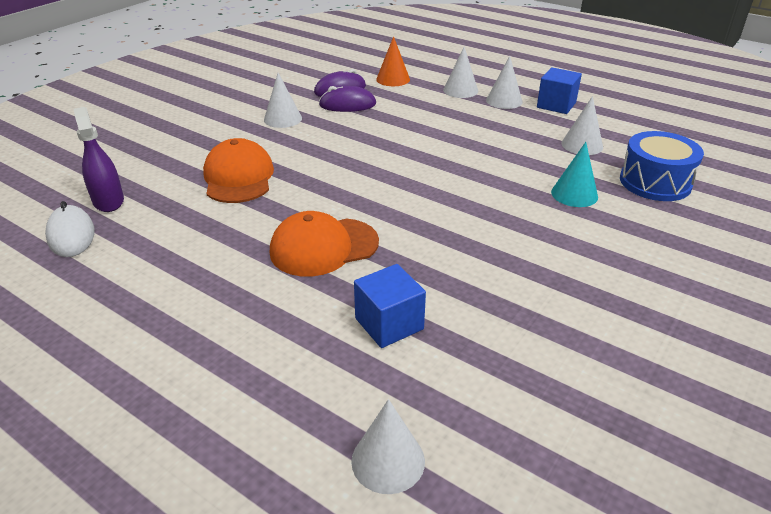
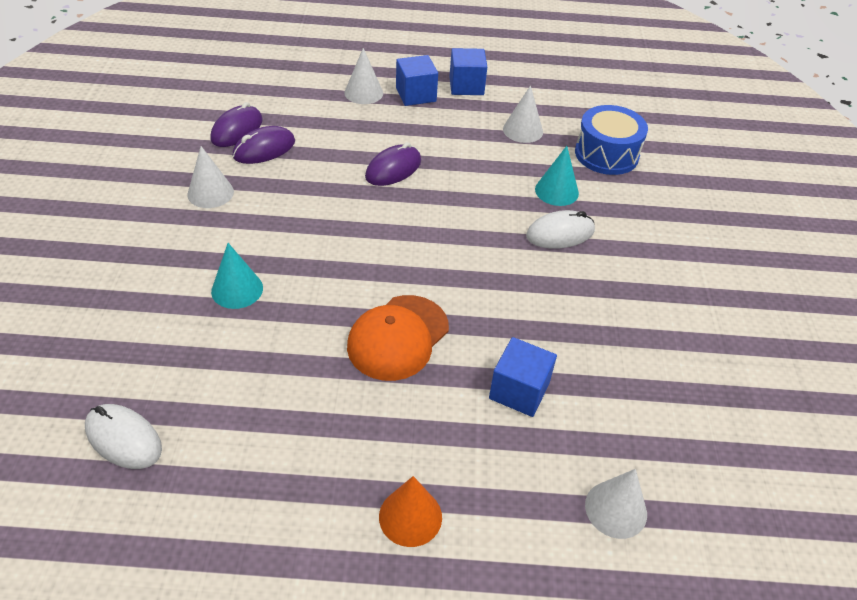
camera: 35 degrees left, 10 degrees up
purple spray bottle [74,107,124,212] -> none
orange cap [203,138,274,203] -> turquoise cone [211,243,263,309]
orange cone [376,36,410,86] -> orange cone moved to [379,476,442,547]
white cone [486,56,523,109] -> blue cube [396,55,438,106]
none -> purple mouse [365,142,421,186]
none -> white mouse [526,210,595,249]

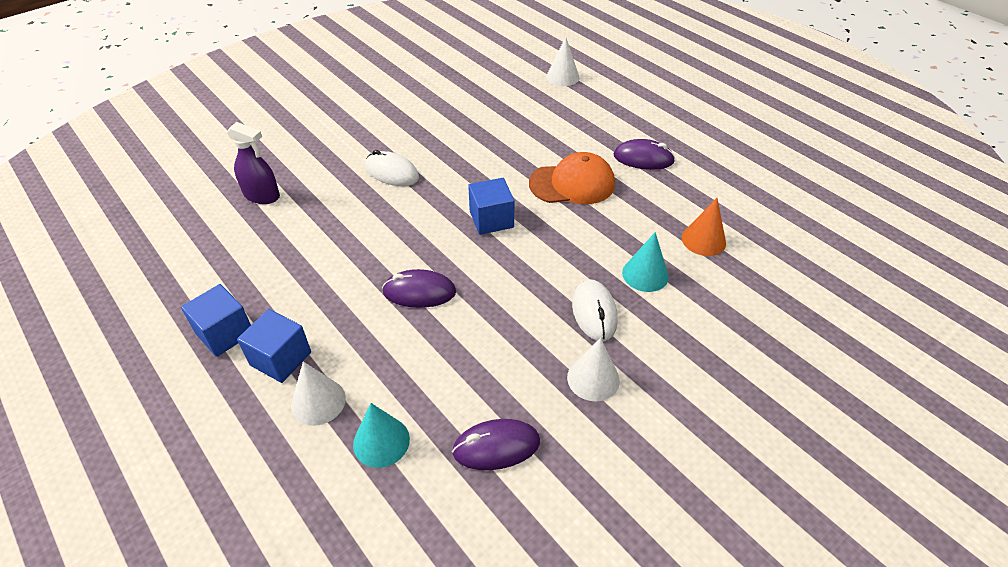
camera: 130 degrees left, 0 degrees up
white mouse [85,404,162,469] -> white mouse moved to [572,279,618,341]
purple mouse [233,126,295,164] -> purple mouse moved to [614,139,675,170]
orange cone [379,476,442,547] -> orange cone moved to [682,198,726,256]
blue cube [489,337,557,417] -> blue cube moved to [468,178,515,235]
white cone [503,85,543,143] -> none
turquoise cone [535,146,579,206] -> turquoise cone moved to [353,403,410,468]
blue drum [575,105,648,175] -> purple spray bottle [227,122,280,204]

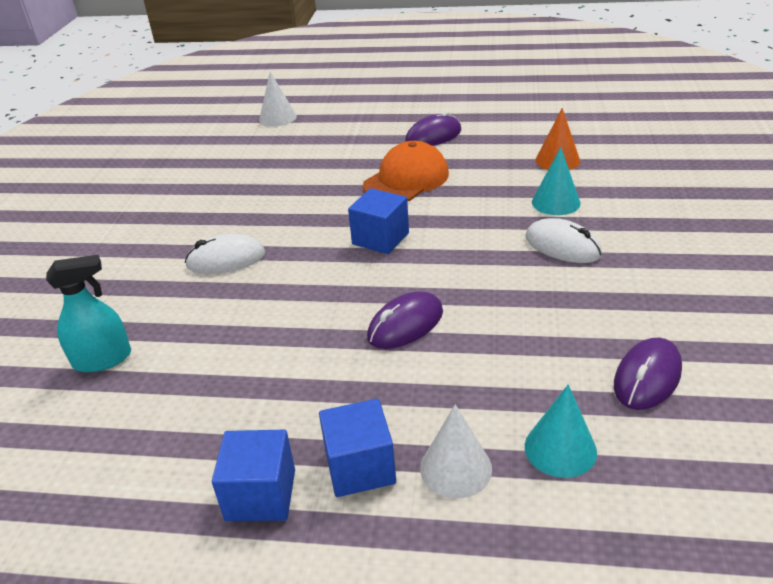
camera: 40 degrees left, 10 degrees down
purple spray bottle [227,122,280,204] -> turquoise spray bottle [46,255,131,372]
white cone [567,338,620,401] -> none

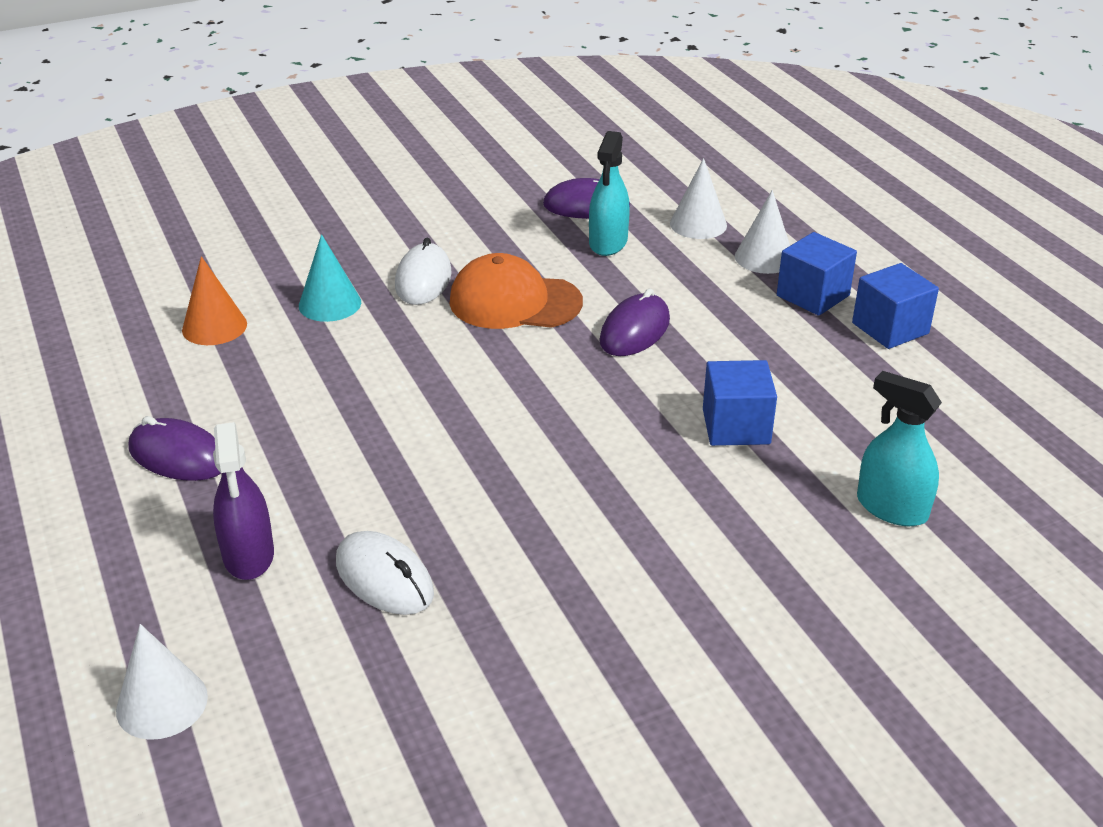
camera: 125 degrees left, 0 degrees up
white mouse [185,234,265,274] -> white mouse moved to [336,531,434,615]
blue cube [348,188,409,254] -> blue cube moved to [703,360,777,446]
orange cap [363,141,449,201] -> orange cap moved to [449,253,583,329]
purple mouse [367,291,443,349] -> purple mouse turned 75 degrees counterclockwise [599,288,670,356]
turquoise cone [525,384,597,478] -> white cone [670,158,727,239]
none -> purple spray bottle [213,422,274,580]
none -> turquoise spray bottle [589,131,630,256]

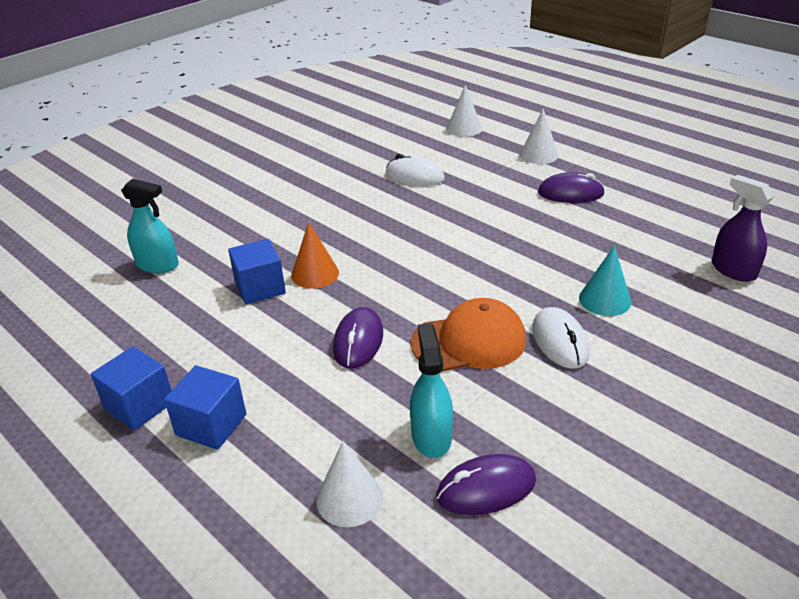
camera: 160 degrees right, 0 degrees up
orange cone [182,256,247,345] -> orange cone moved to [291,222,339,289]
purple spray bottle [213,422,274,580] -> purple spray bottle moved to [712,175,774,282]
white cone [735,190,790,274] -> white cone moved to [520,109,559,164]

